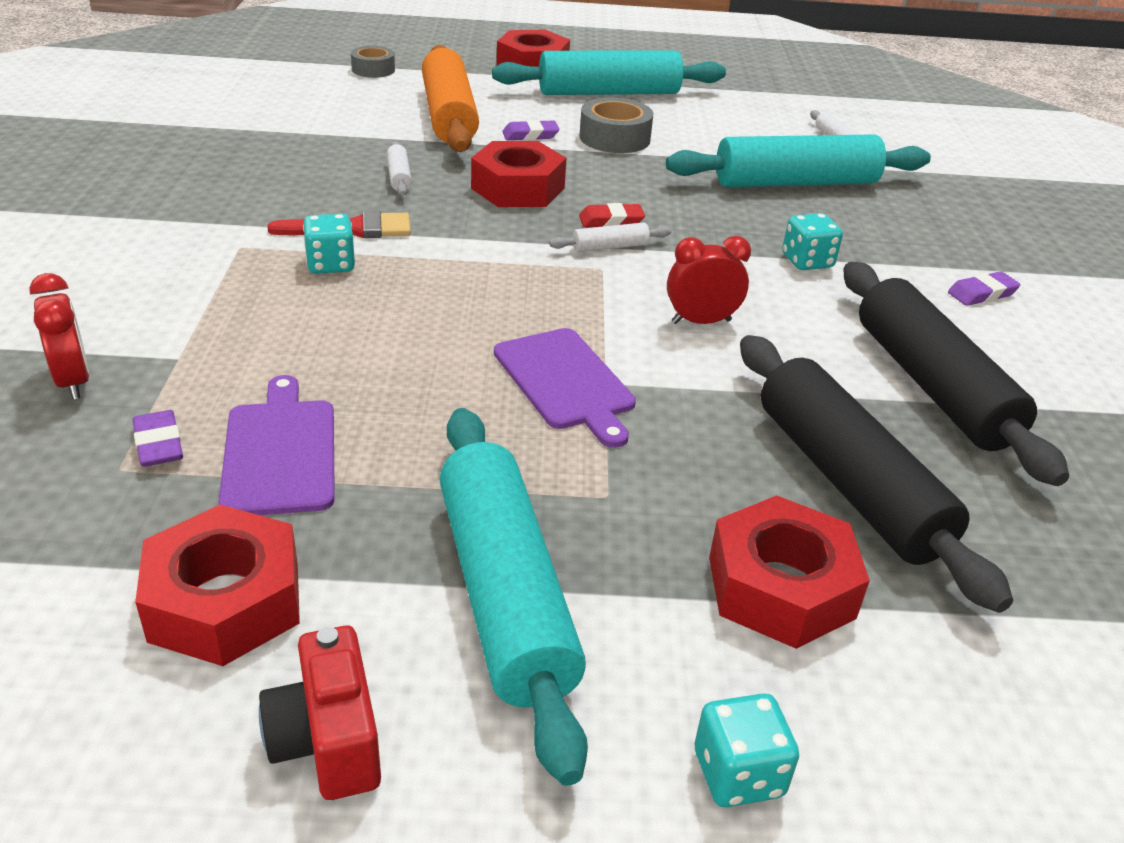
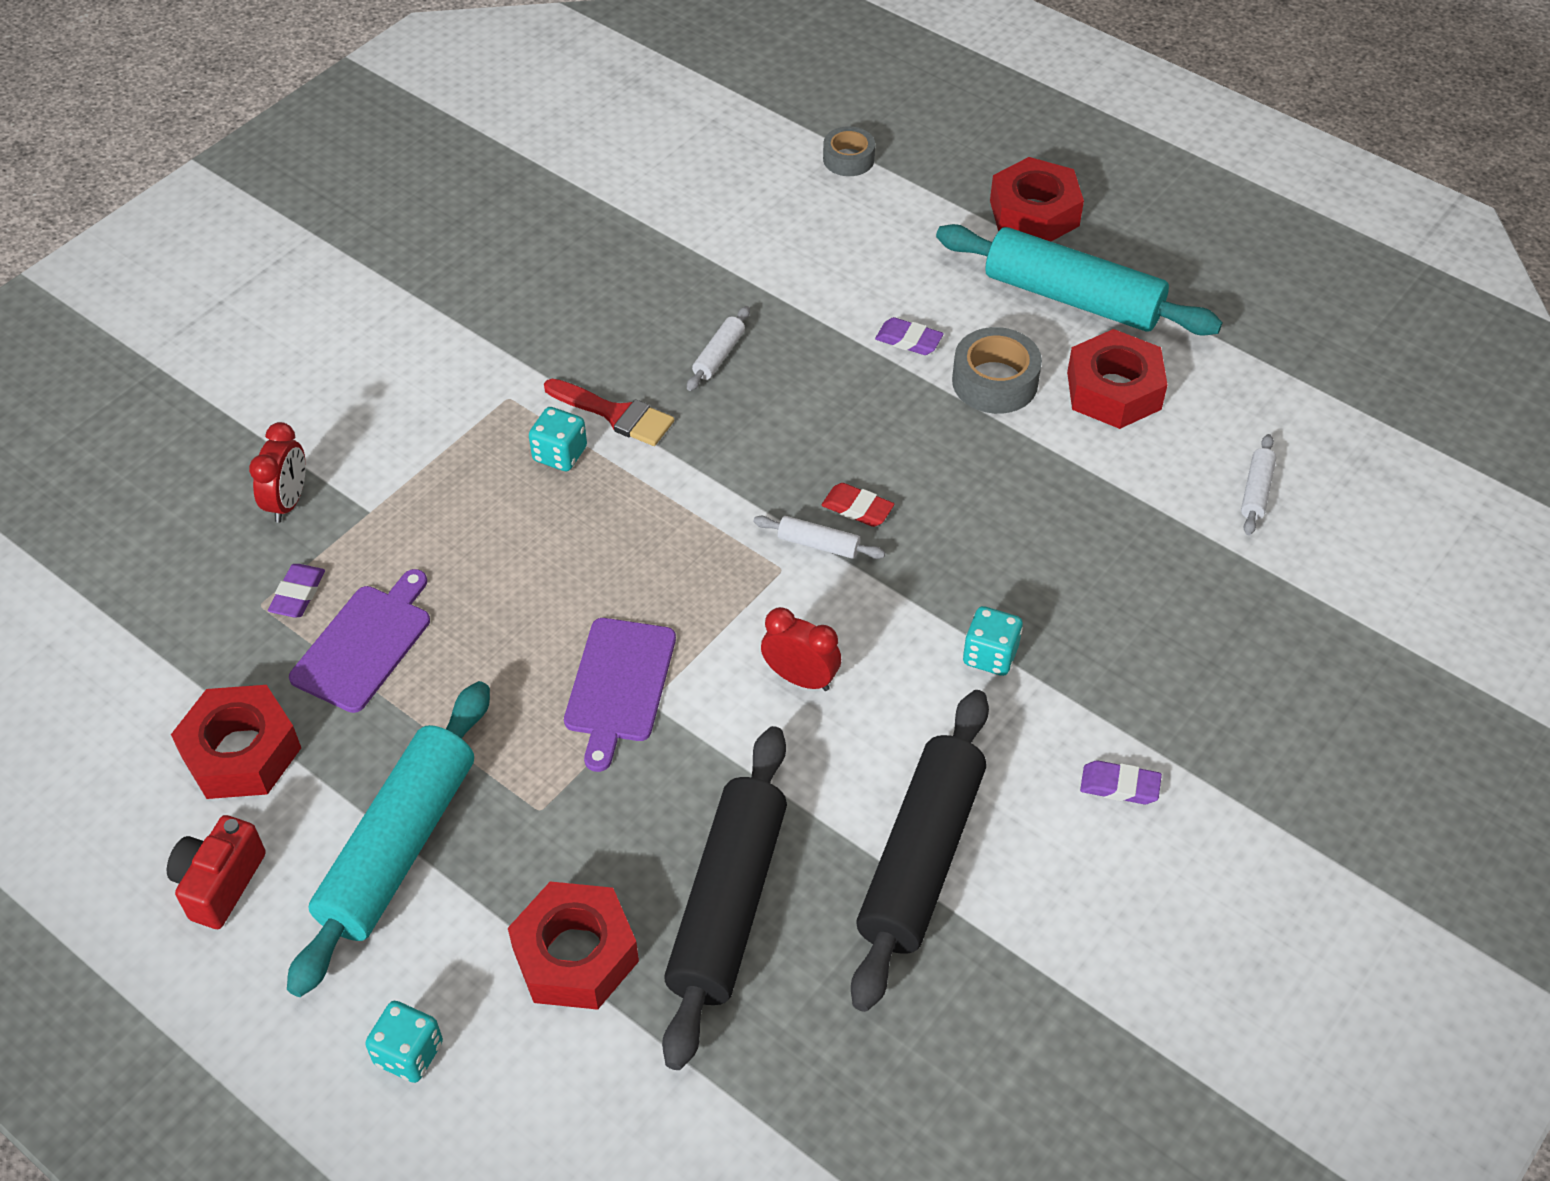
camera: 40 degrees right, 15 degrees up
orange rolling pin [422,45,479,152] -> none
red nut [471,141,567,207] -> red nut moved to [1067,329,1168,429]
turquoise rolling pin [666,134,931,187] -> none

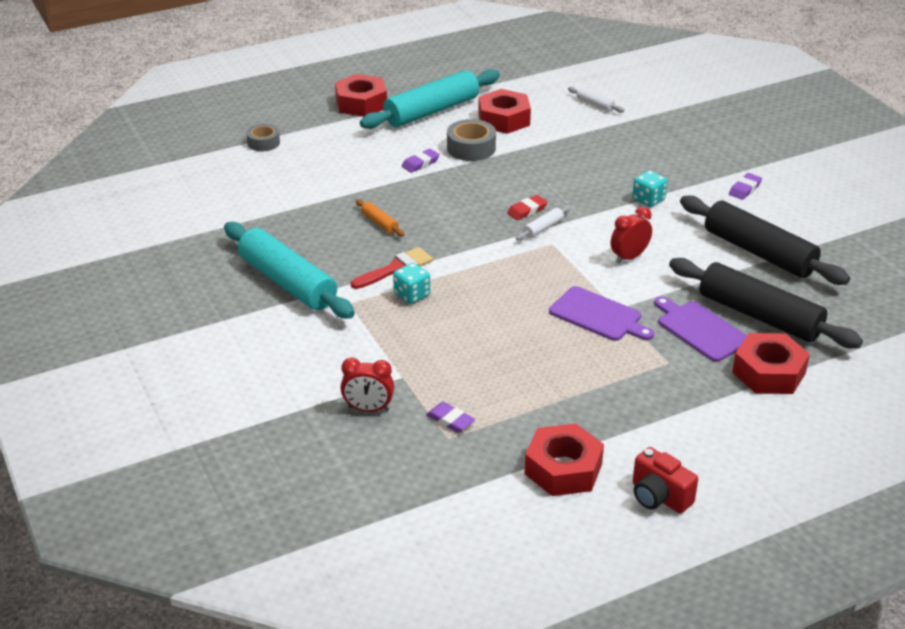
camera: 65 degrees left, 15 degrees down
red clock [249,422,306,523] -> red clock turned 150 degrees clockwise [340,358,394,412]
turquoise rolling pin [287,681,490,997] -> turquoise rolling pin moved to [224,222,355,319]
purple cutting board [289,569,430,713] -> purple cutting board moved to [654,296,747,362]
turquoise dice [365,1001,443,1083] -> none
white rolling pin [687,306,750,391] -> orange rolling pin [356,199,405,237]

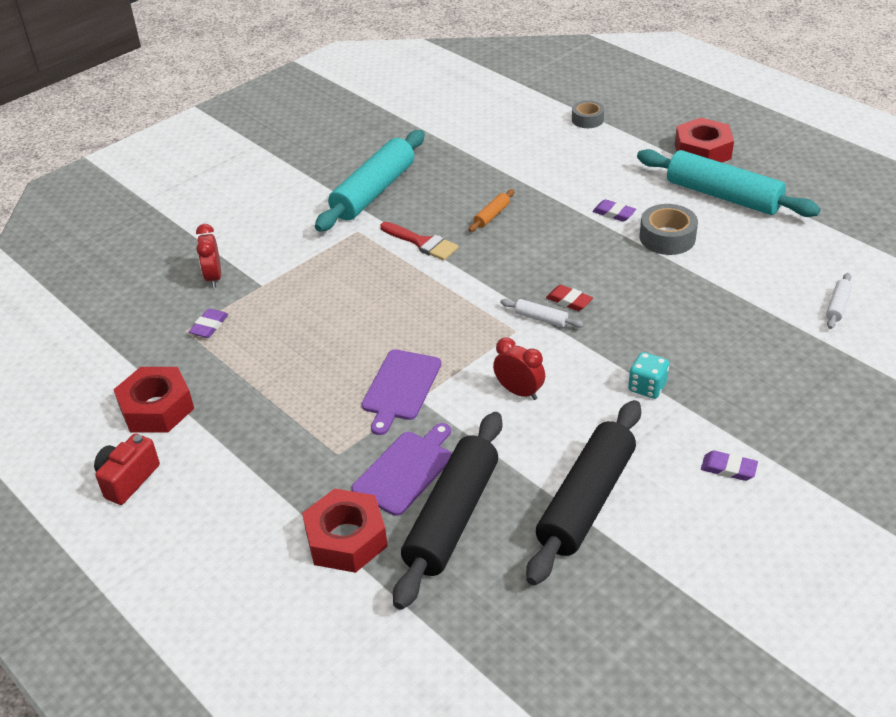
camera: 75 degrees right, 5 degrees up
turquoise dice [393,263,430,304] -> none
red nut [478,89,531,134] -> none

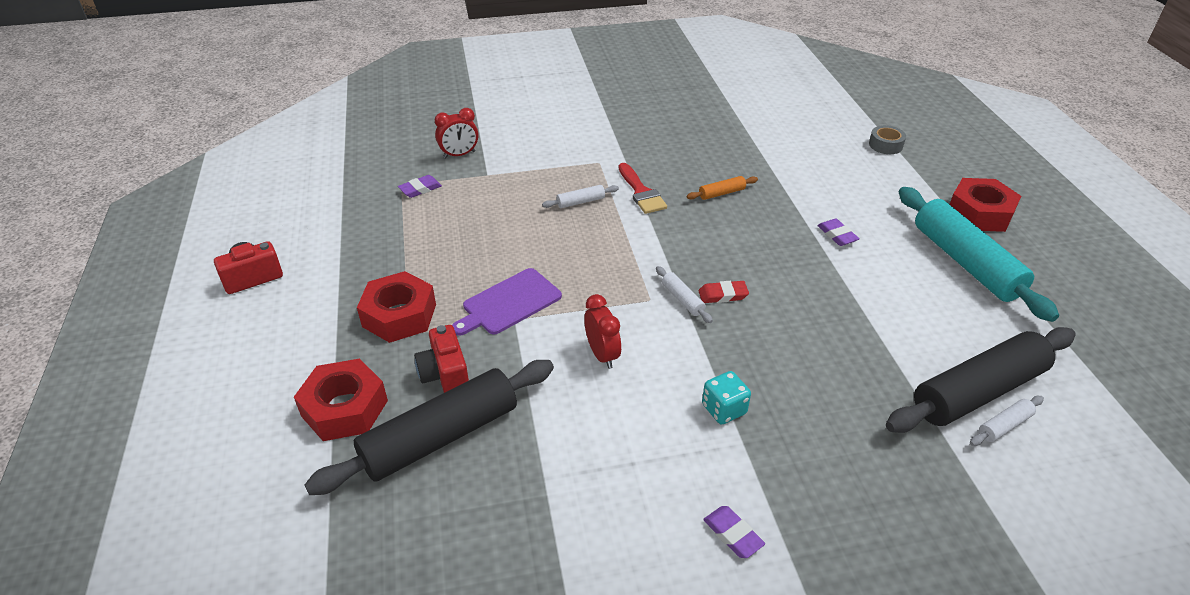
camera: 30 degrees right, 0 degrees up
red nut [114,367,194,433] -> red nut moved to [357,271,436,343]
red clock [196,224,221,288] -> red clock turned 135 degrees counterclockwise [435,108,478,158]
turquoise rolling pin [315,130,425,232] -> none
purple cutting board [352,423,452,516] -> red camera [414,325,469,393]
black rolling pin [526,400,641,585] -> black rolling pin moved to [886,327,1075,433]
red eraser [546,285,593,311] -> red eraser turned 75 degrees counterclockwise [698,281,749,303]
grey tape [640,204,698,255] -> none
none -> white rolling pin [542,185,619,208]

